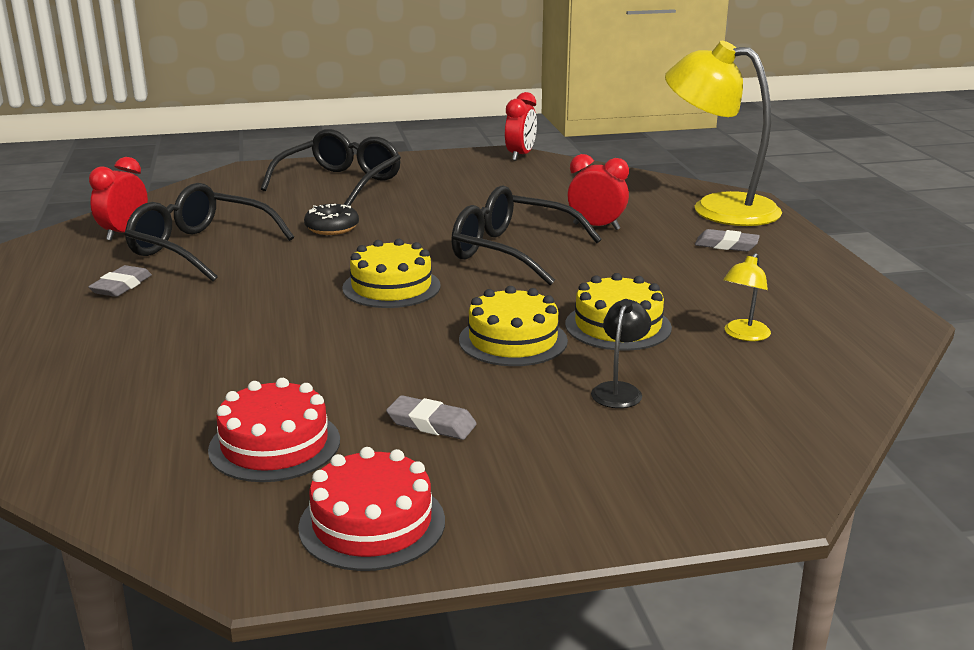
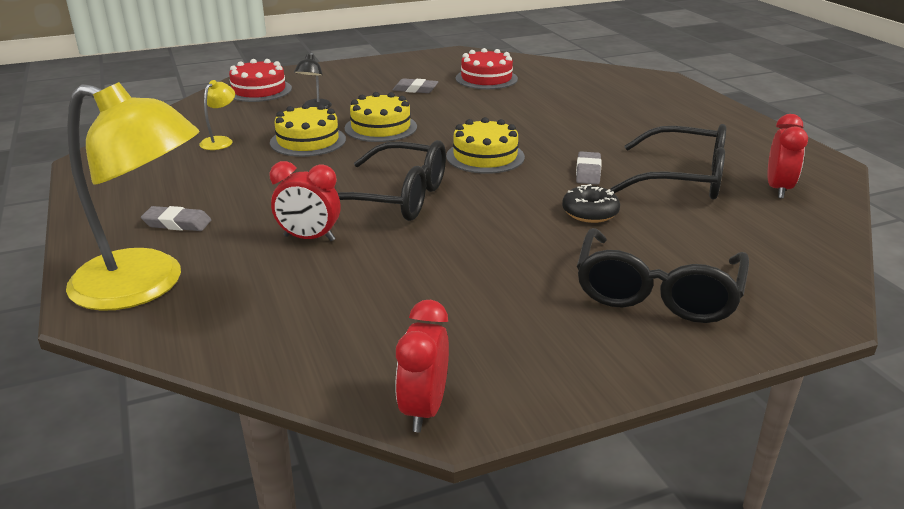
camera: 170 degrees right, 5 degrees up
grey eraser [88,265,152,297] -> grey eraser moved to [576,151,602,185]
red cake [298,447,445,571] -> red cake moved to [229,59,292,102]

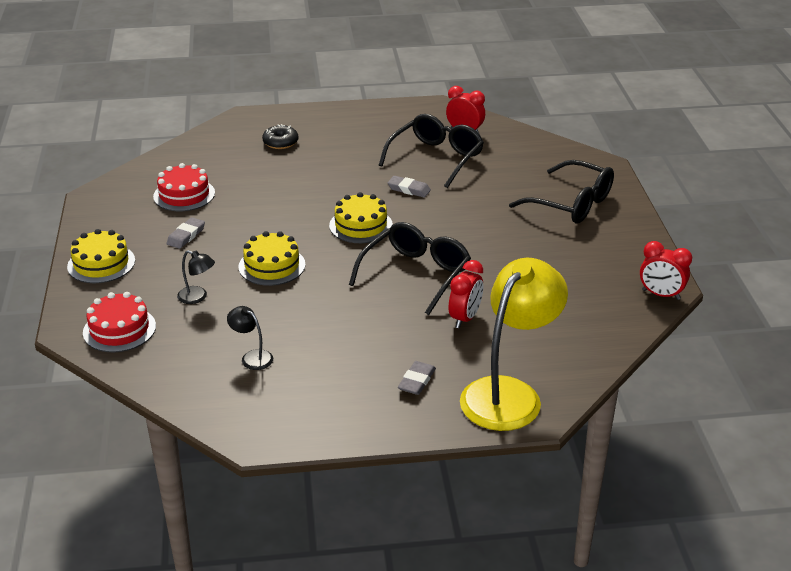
camera: 75 degrees left, 5 degrees up
yellow lamp [199,80,235,150] -> black lamp [227,306,273,370]
yellow cake [270,104,346,157] -> yellow cake moved to [67,229,135,283]
black donut [562,184,620,223] -> black donut moved to [262,124,299,149]

